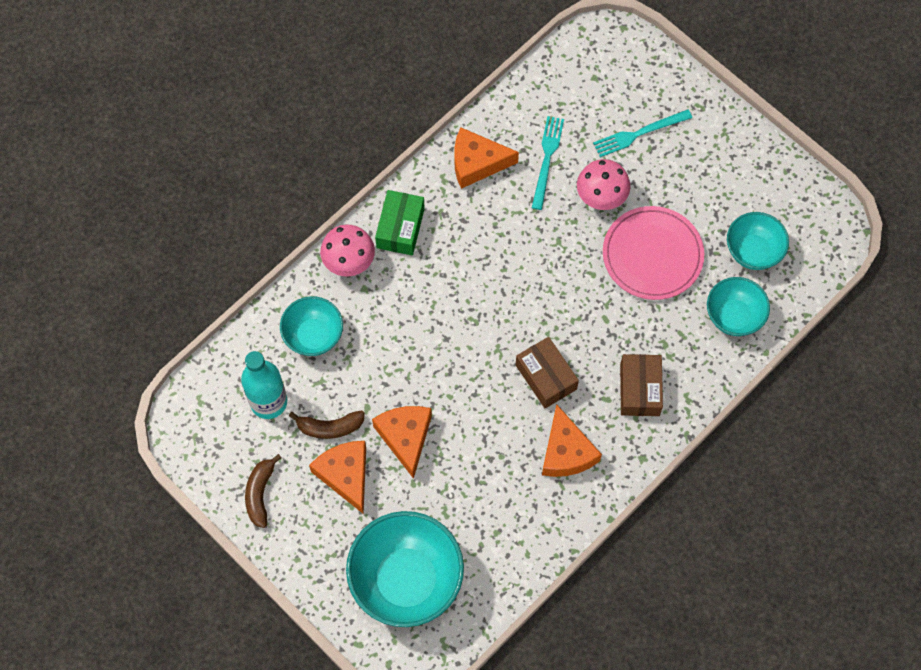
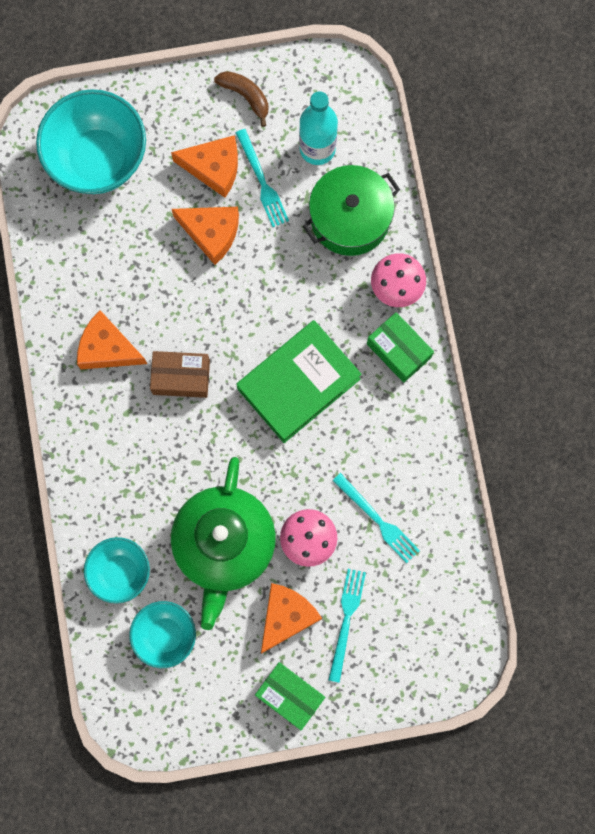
camera: 125 degrees right, 10 degrees up
turquoise bowl [280,296,343,356] -> green pot [303,165,400,256]
brown banana [289,410,365,439] -> turquoise fork [236,129,289,227]
orange cheese [454,127,519,189] -> orange cheese moved to [261,583,322,654]
pink plate [603,206,704,300] -> green teapot [171,457,276,630]
brown box [620,354,663,416] -> none
none -> green book [236,320,362,443]
none -> green box [255,662,325,730]

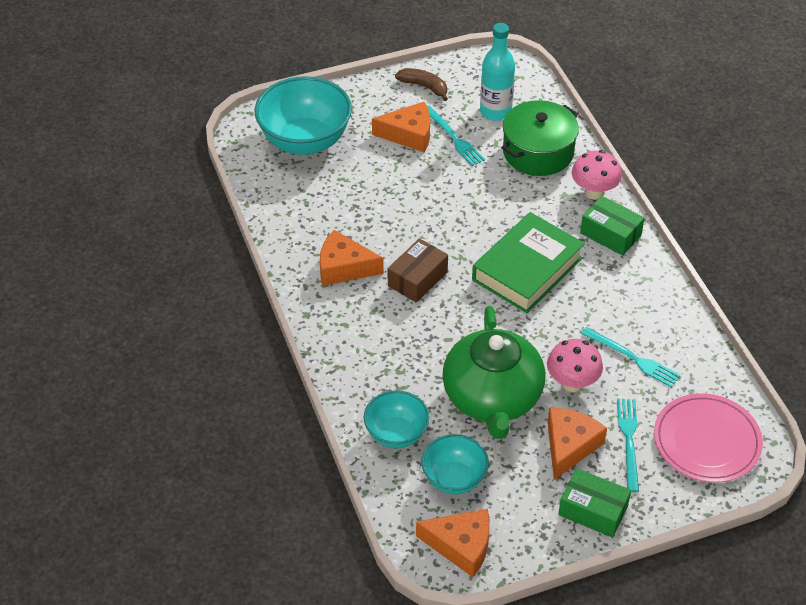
camera: 10 degrees left, 30 degrees down
brown box [150,351,210,398] -> brown box turned 45 degrees counterclockwise [388,238,448,303]
orange cheese [172,207,239,265] -> orange cheese moved to [416,509,490,577]
none -> pink plate [654,393,763,482]

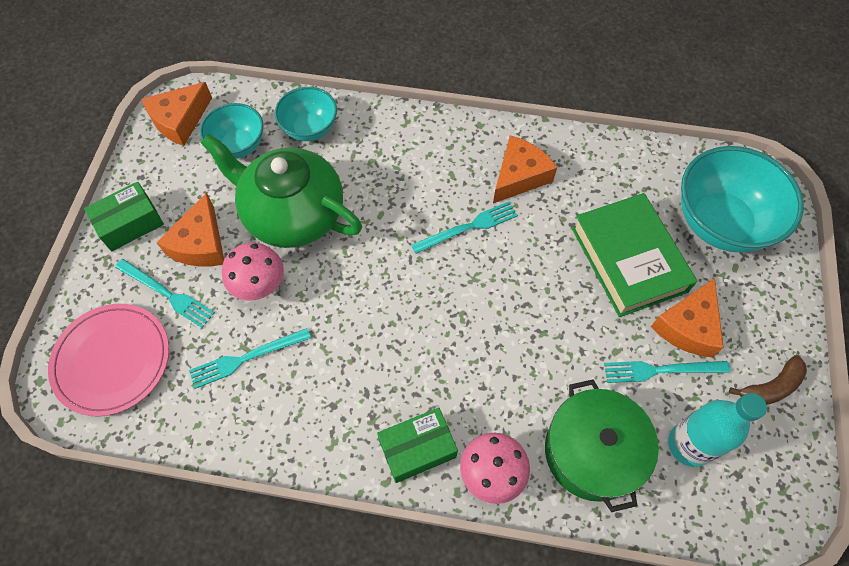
camera: 120 degrees right, 15 degrees up
brown box [388,238,448,303] -> turquoise fork [411,202,518,254]
green book [472,212,585,313] -> green book moved to [572,193,697,317]
orange cheese [548,408,607,480] -> orange cheese turned 45 degrees clockwise [156,193,224,267]

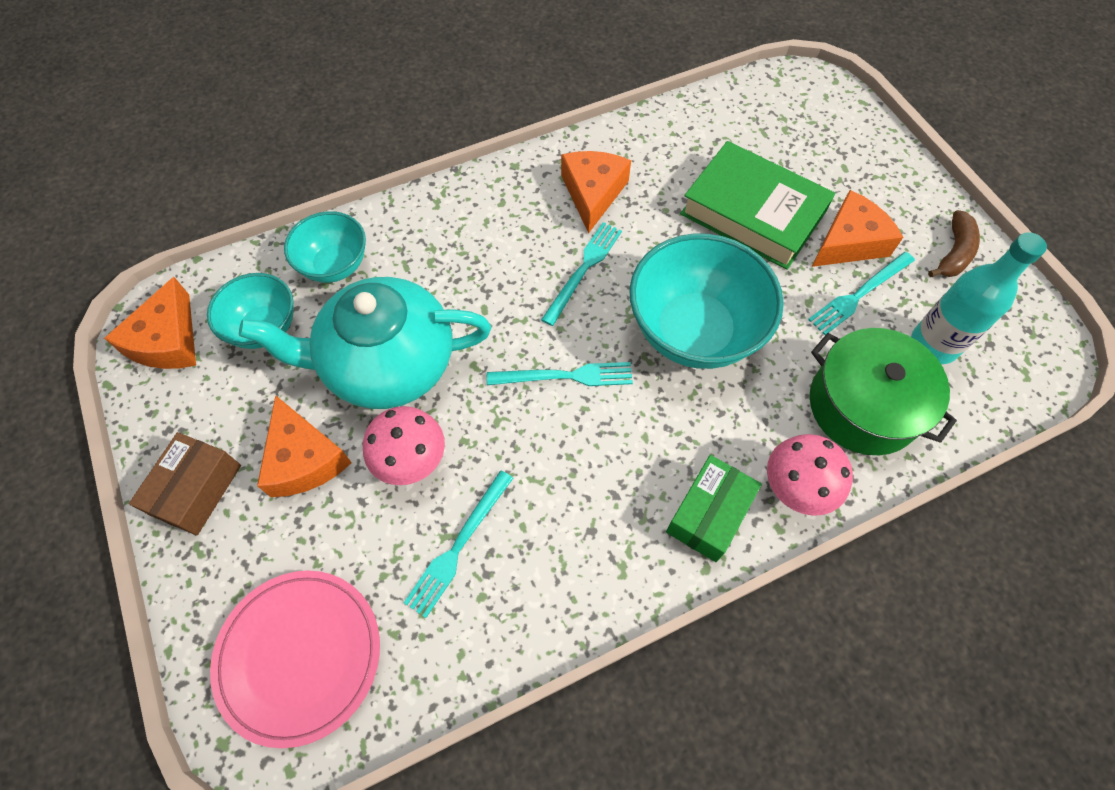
camera: 35 degrees left, 0 degrees up
green box [84,182,164,251] -> brown box [129,432,241,536]
turquoise fork [115,259,215,328] -> turquoise fork moved to [487,362,633,386]
green teapot [201,134,362,248] -> turquoise teapot [239,277,491,409]
orange cheese [651,278,724,358] -> orange cheese turned 120 degrees counterclockwise [812,190,903,267]
turquoise bowl [681,146,804,252] -> turquoise bowl moved to [629,233,784,369]

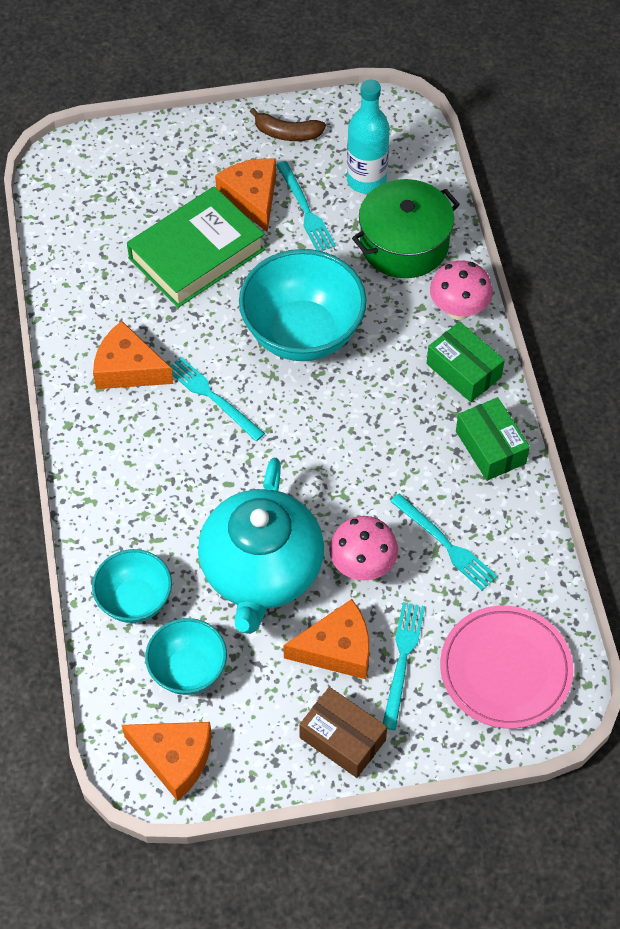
camera: 75 degrees left, 5 degrees down
turquoise fork [487,362,633,386] -> turquoise fork moved to [383,602,425,730]
brown banana [928,210,980,277] -> brown banana turned 150 degrees clockwise [250,108,326,141]
none -> green box [456,397,530,481]

